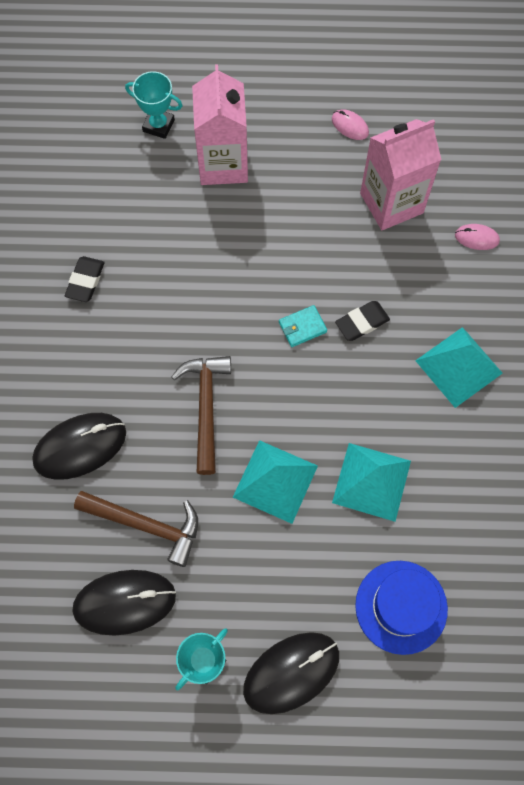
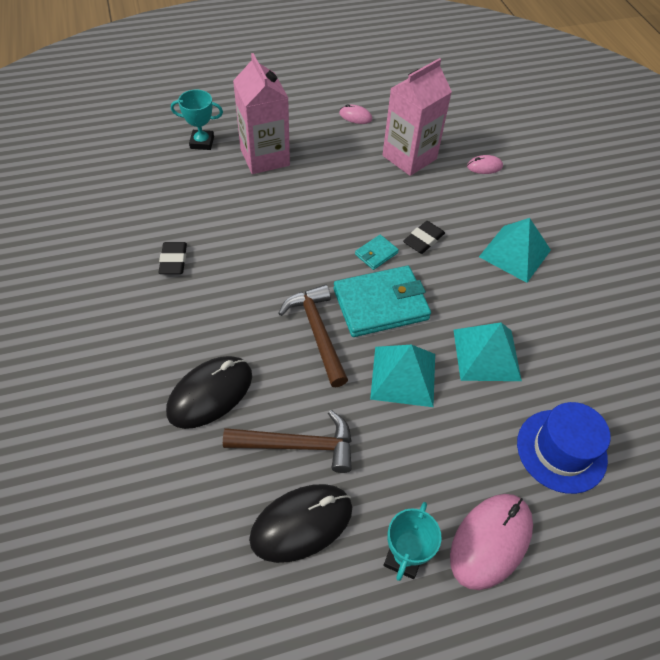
camera: 20 degrees left, 15 degrees down
black mouse [243,632,339,714] -> pink mouse [450,494,533,590]
none -> turquoise wallet [334,266,431,337]

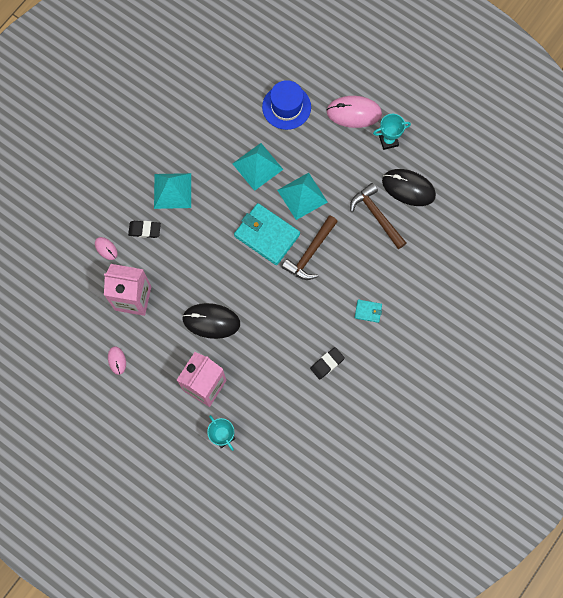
camera: 125 degrees left, 20 degrees up
black mouse [166,356,252,429] -> black mouse moved to [182,303,240,339]
turquoise wallet [355,235,399,270] -> turquoise wallet moved to [355,300,382,323]
black eraser [403,221,445,254] -> black eraser moved to [128,221,161,238]

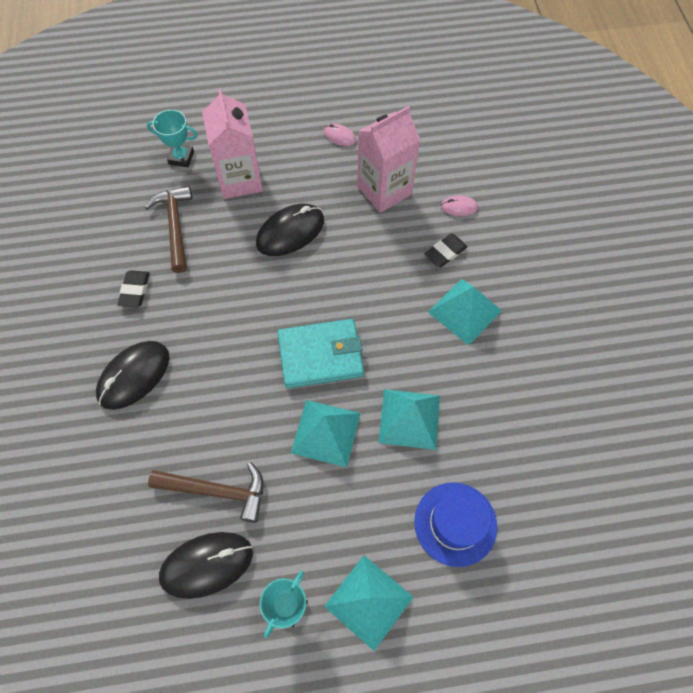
camera: 135 degrees right, 10 degrees down
brown hammer [282,215,338,280] -> brown hammer moved to [145,186,192,273]
pink mouse [327,96,382,128] -> turquoise pyramid [324,555,413,651]
turquoise wallet [355,300,382,323] -> black mouse [96,341,170,410]

